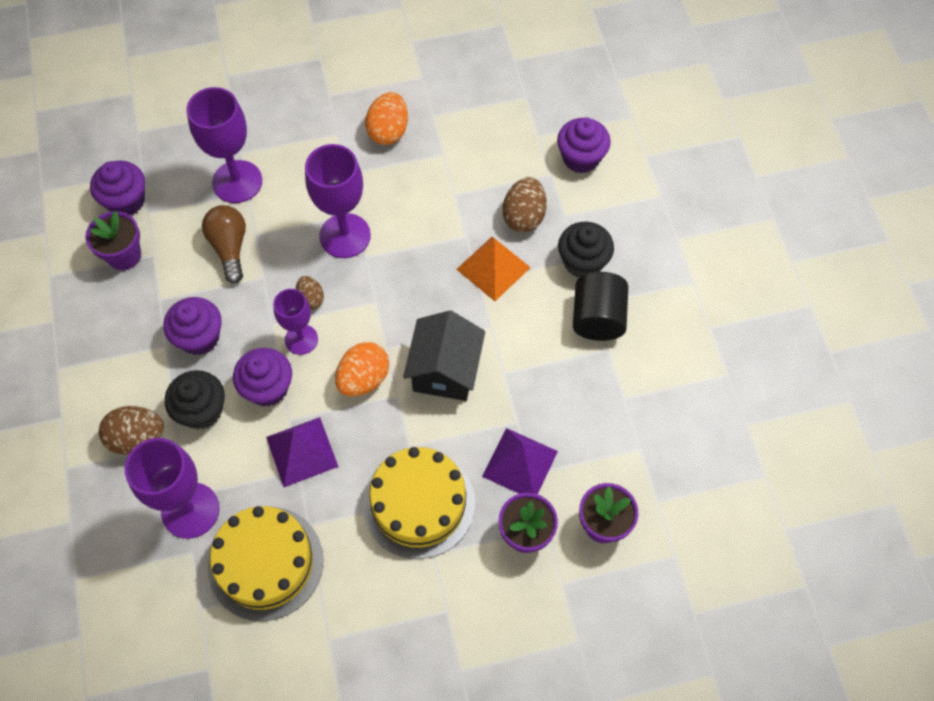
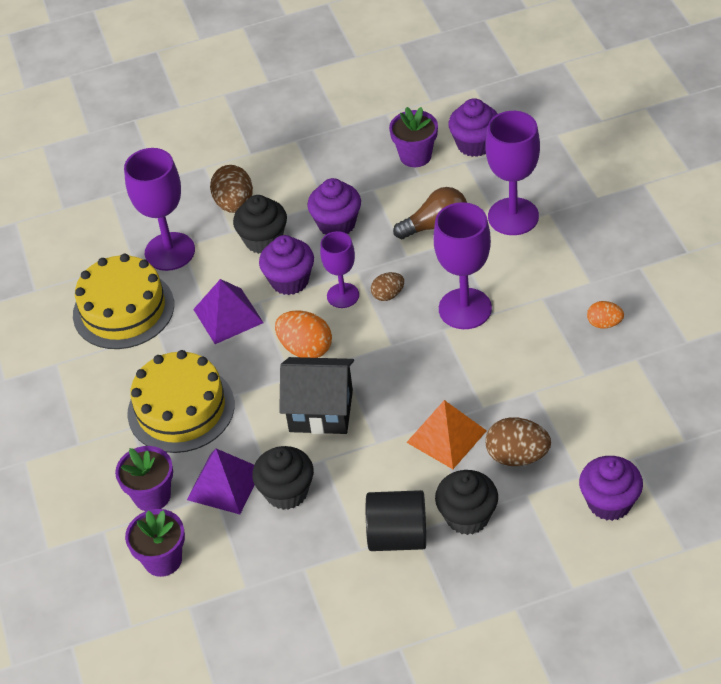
camera: 90 degrees right, 15 degrees down
orange egg [365,92,408,145] -> orange egg [587,301,624,328], size x0.60
none -> black cupcake [252,446,314,510]

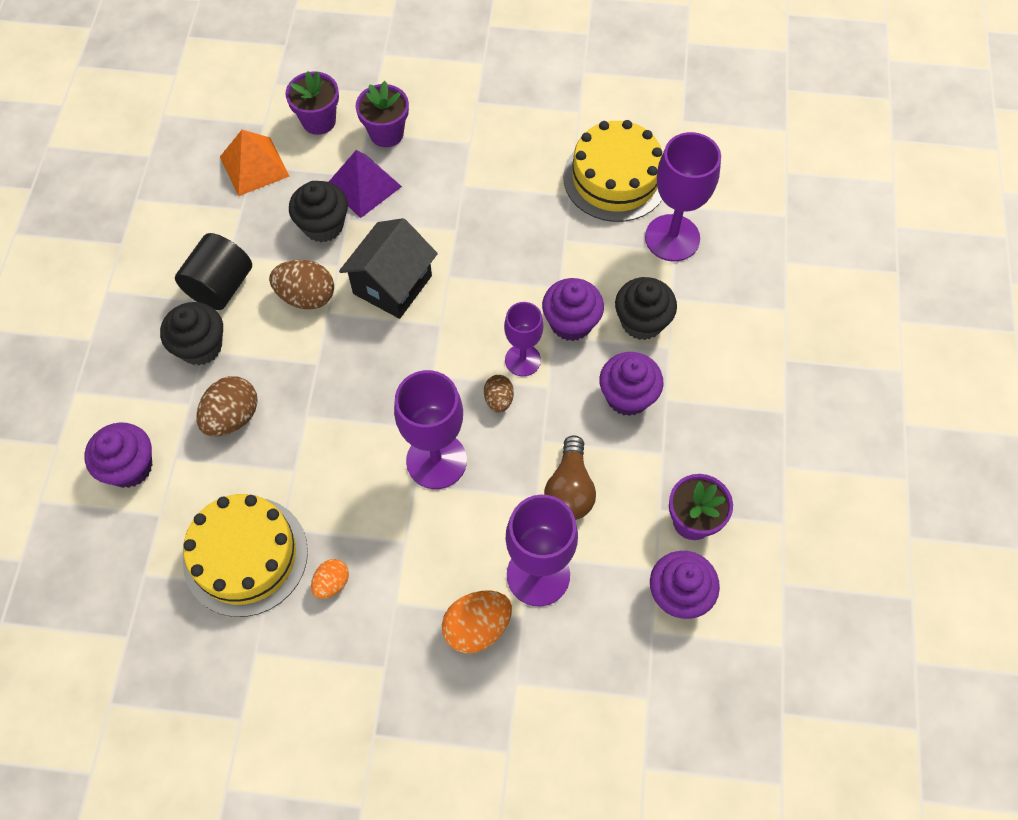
camera: 110 degrees right, 15 degrees up
yellow cake [127,350,235,453] -> yellow cake moved to [183,494,308,617]
purple pyramid [193,279,264,344] -> none
brown egg [210,165,253,213] -> brown egg moved to [269,260,334,309]
orange egg [275,310,332,358] -> orange egg moved to [442,590,512,654]
orange pyramid [406,400,487,469] -> orange pyramid moved to [220,130,289,196]

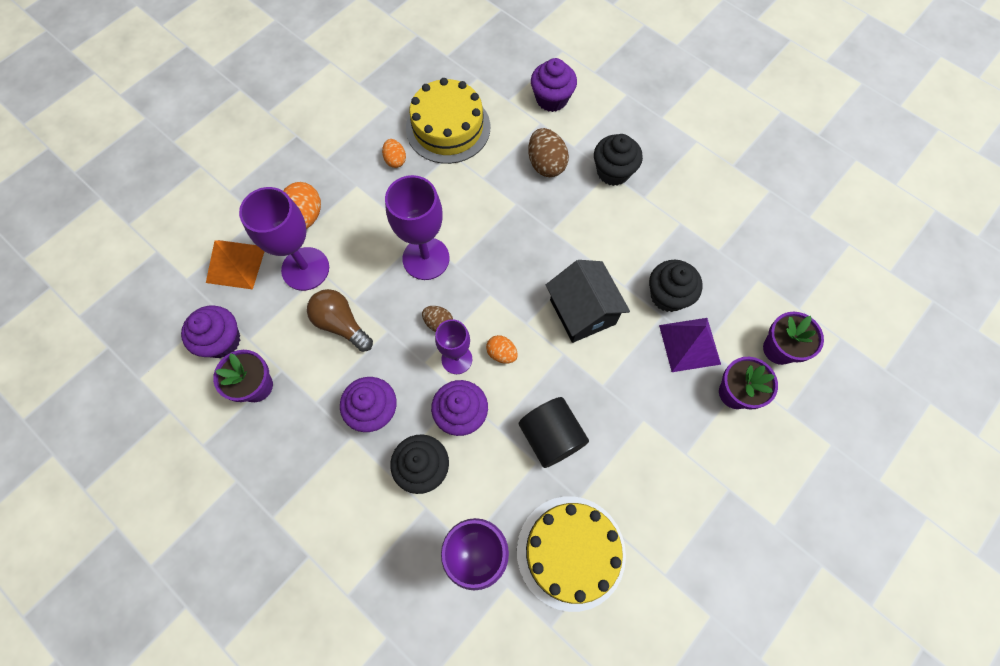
camera: 125 degrees right, 5 degrees up
black cylinder [175,233,252,310] -> black cylinder moved to [519,397,589,468]
orange pyramid [220,130,289,196] -> orange pyramid moved to [206,240,265,290]
brown egg [269,260,334,309] -> none
none -> orange egg [486,335,518,364]

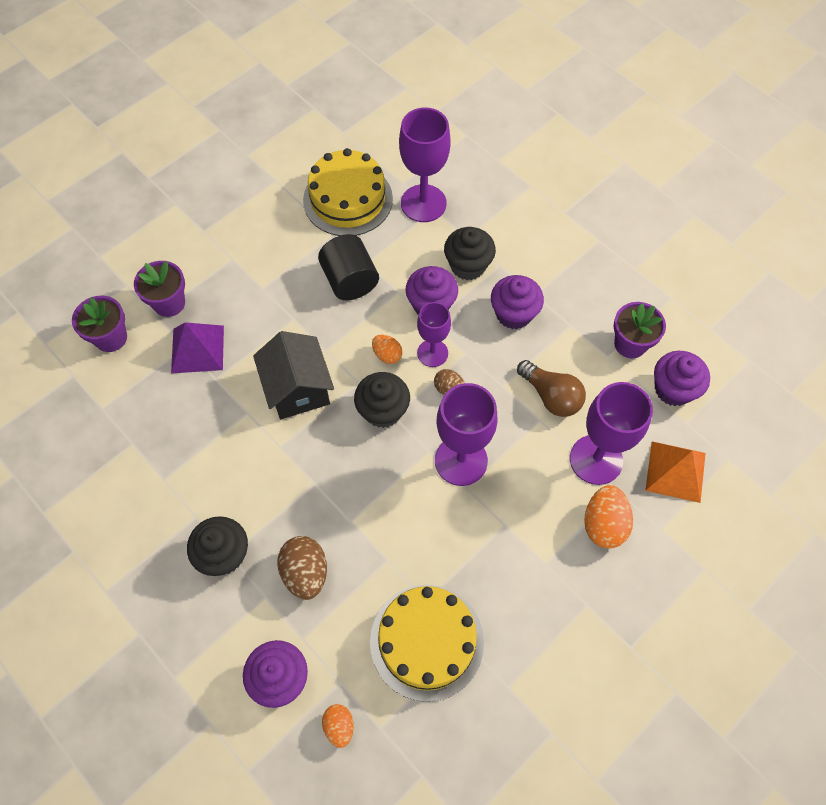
camera: 175 degrees left, 5 degrees down
orange egg [382,139,406,168] -> orange egg moved to [322,704,354,748]
black cupcake [649,260,702,312] -> black cupcake moved to [354,372,410,428]

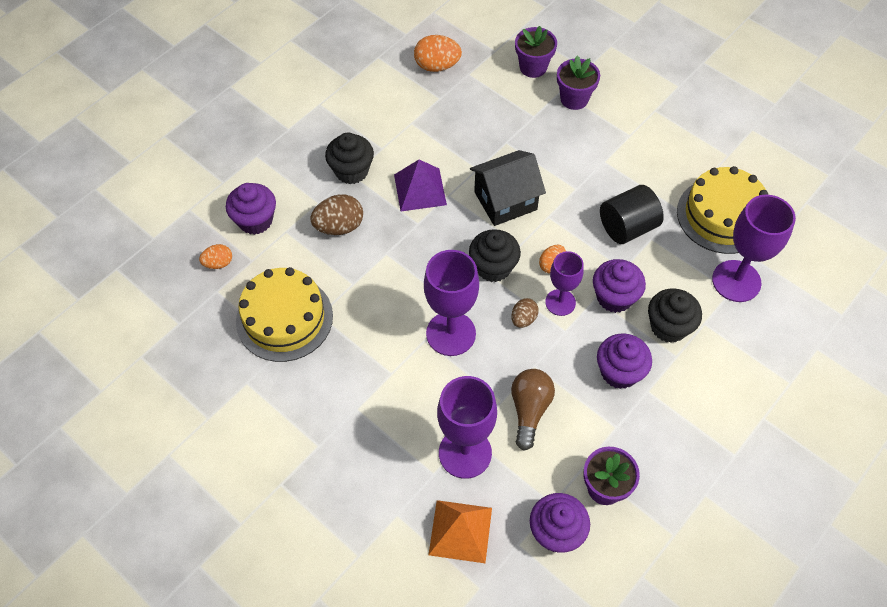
camera: 85 degrees right, 5 degrees down
purple pyramid [171,322,224,373] -> purple pyramid moved to [394,160,447,211]
brown light bulb [517,360,586,417] -> brown light bulb turned 150 degrees clockwise [511,369,555,451]
orange egg [584,485,633,548] -> orange egg moved to [414,35,462,72]

